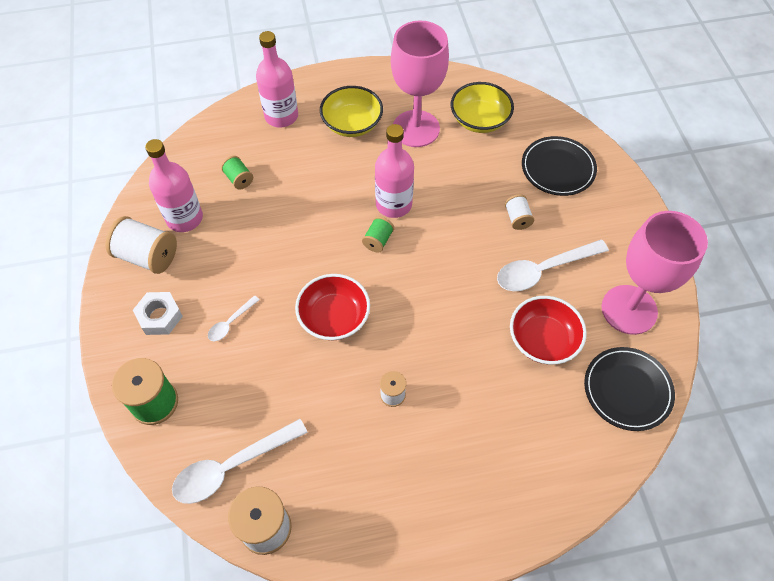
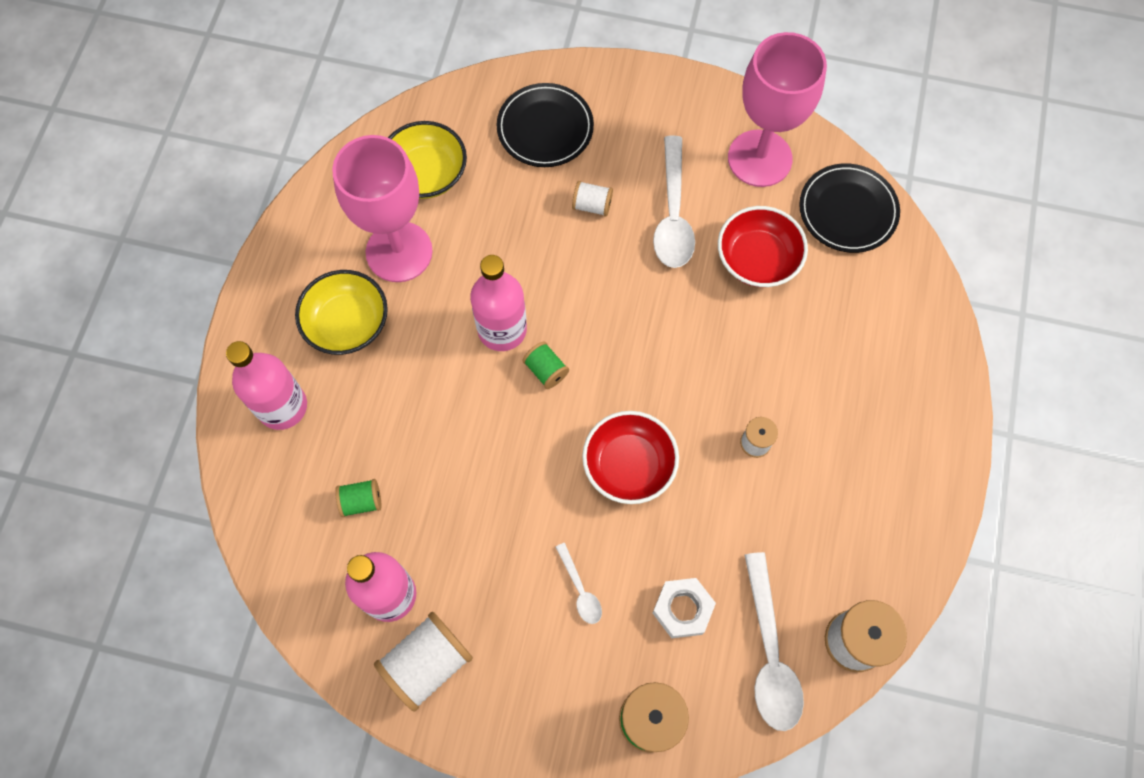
camera: 65 degrees left, 10 degrees up
white nut [133,292,183,335] -> white nut moved to [653,578,716,638]

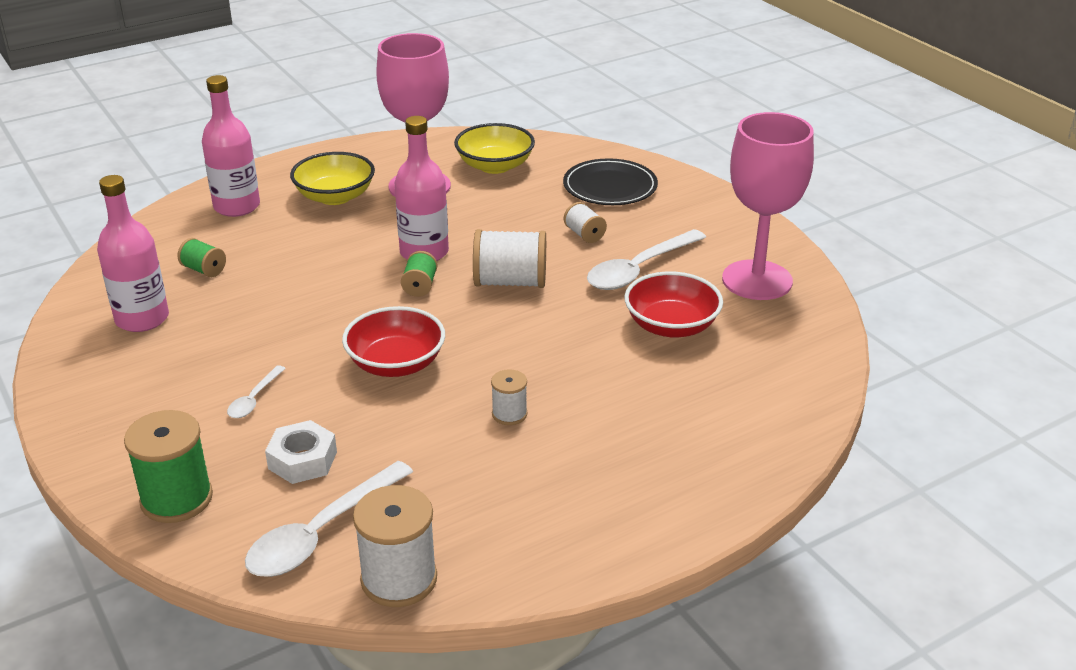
camera: 45 degrees right, 35 degrees down
white spool [374,612,473,712] -> white spool moved to [473,229,546,288]
black plate [799,163,900,253] -> none

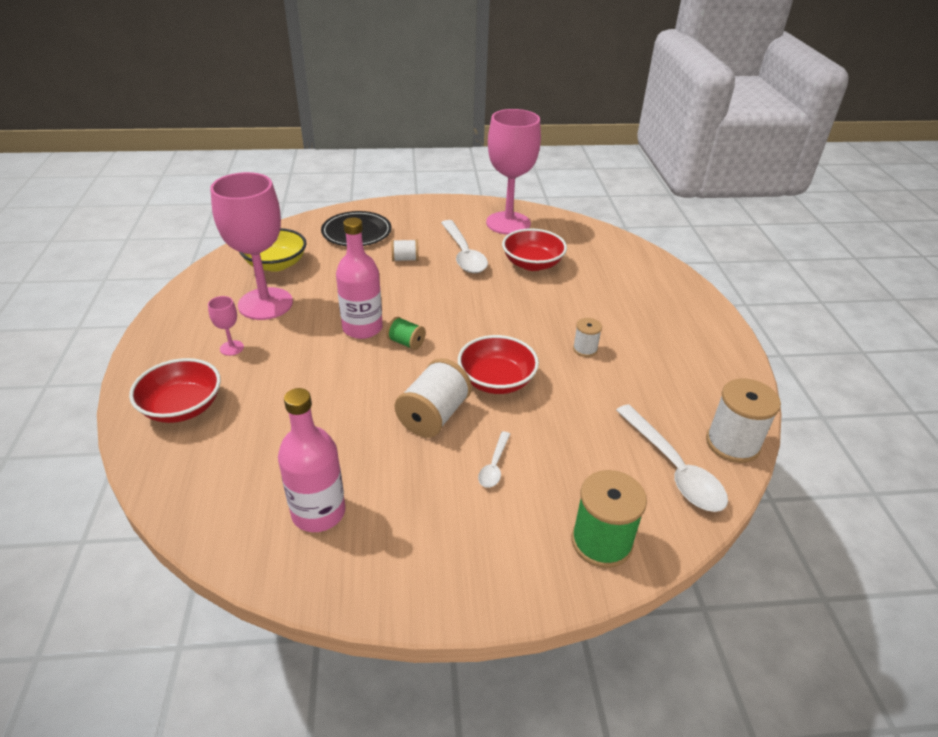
camera: 65 degrees left, 5 degrees up
green spool [178,238,226,277] -> none
pink bottle [202,75,260,217] -> red bowl [129,358,221,423]
white spoon [227,365,286,418] -> white spoon turned 60 degrees clockwise [478,431,510,488]
white nut [265,420,337,484] -> none
yellow bowl [290,152,375,205] -> pink goblet [208,296,244,356]
white spool [473,229,546,288] -> white spool moved to [395,358,472,438]

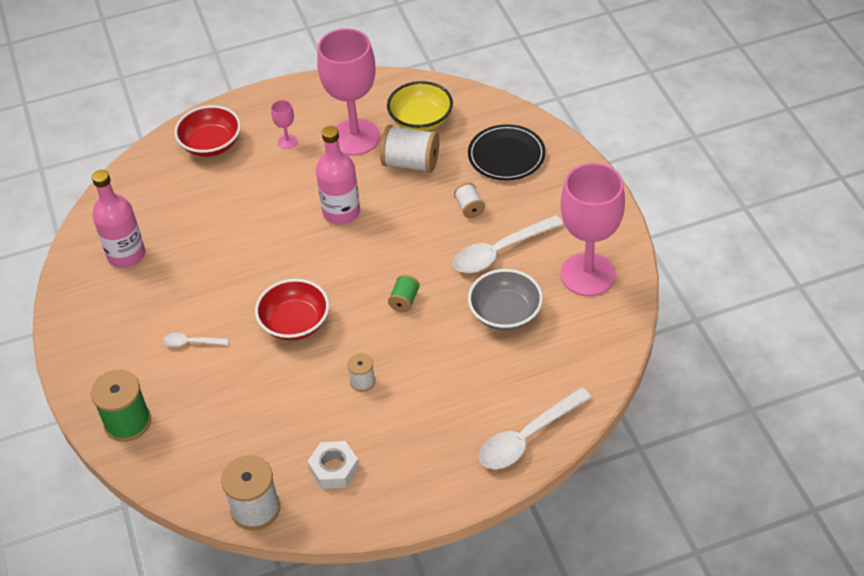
camera: 80 degrees right, 10 degrees up
green spool [386,317,426,350] -> green spool moved to [388,274,420,312]
white spool [395,358,472,438] -> white spool moved to [380,125,439,173]
red bowl [502,228,567,271] -> grey bowl [468,269,543,331]
white spoon [616,404,728,512] -> white spoon moved to [479,387,592,469]
none -> white nut [307,441,359,489]

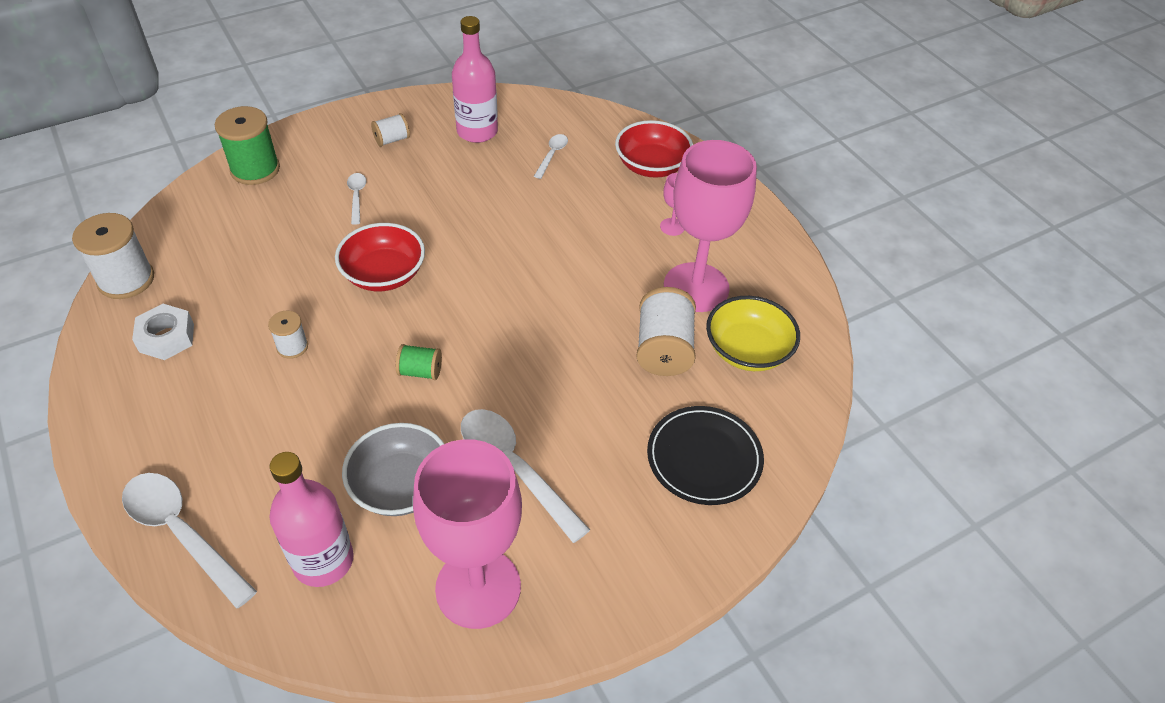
camera: 75 degrees right, 0 degrees up
pink bottle [316,126,360,225] -> pink bottle moved to [269,452,354,587]
white spool [454,183,485,218] -> white spool moved to [371,113,410,147]
none -> white spoon [534,134,568,179]

